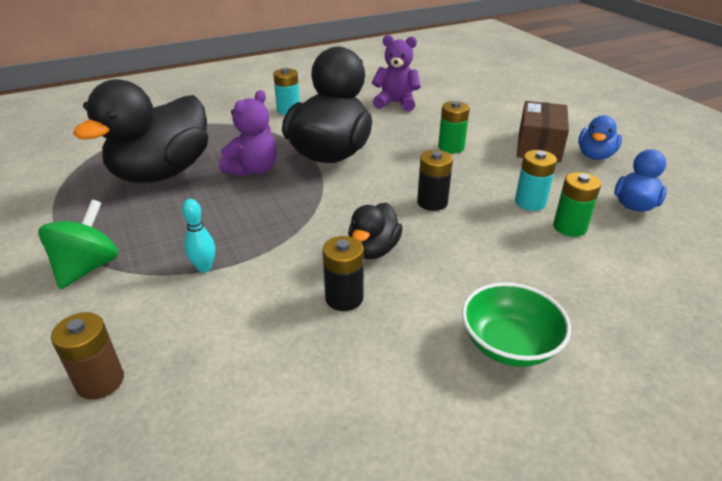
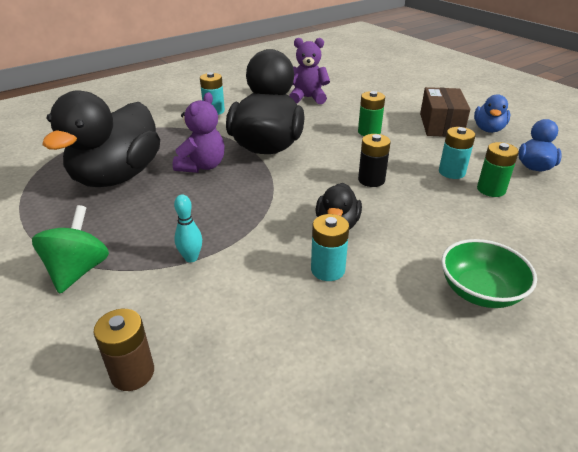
camera: 10 degrees left, 0 degrees up
black battery [323,236,364,311] -> turquoise battery [311,214,349,281]

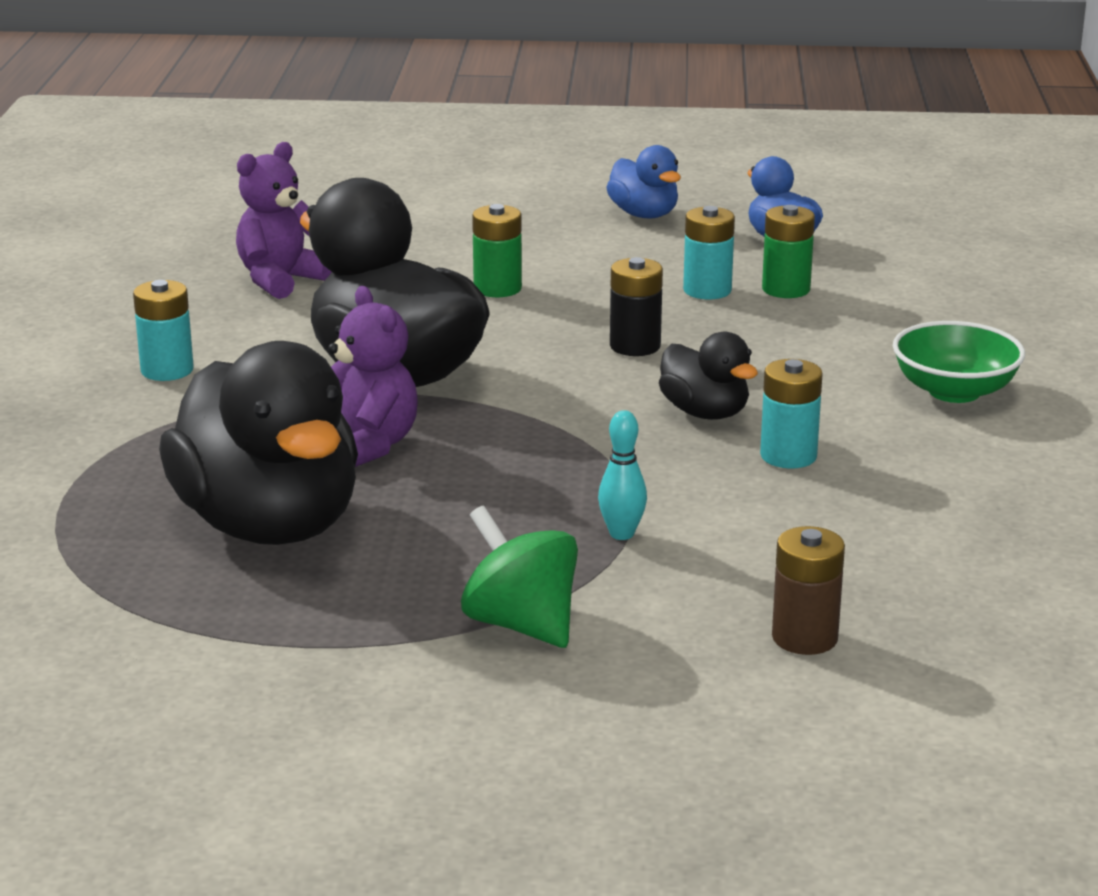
camera: 50 degrees left, 10 degrees down
brown box [420,87,470,137] -> none

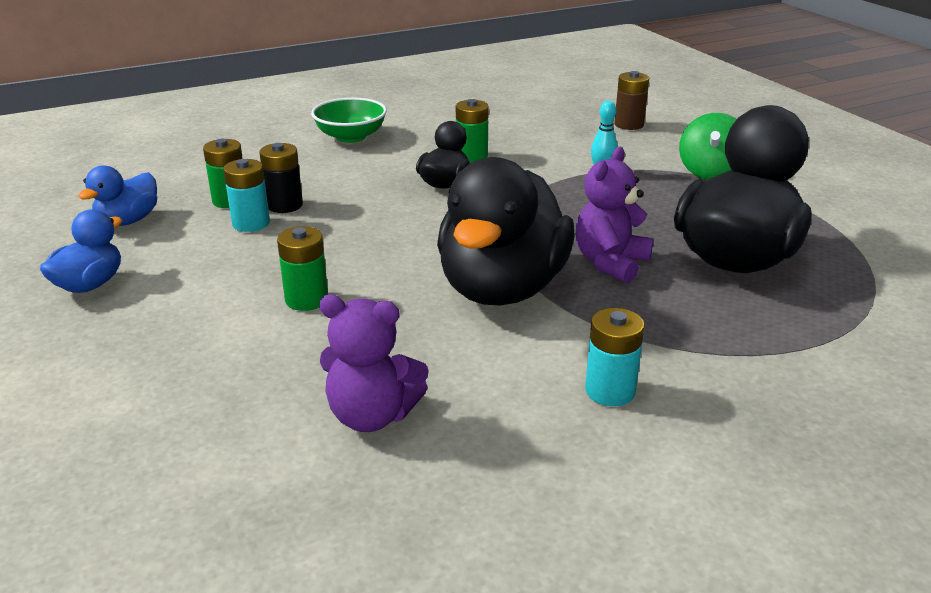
camera: 120 degrees left, 5 degrees up
black battery [610,257,663,356] -> black battery moved to [260,143,303,213]
turquoise battery [760,359,823,469] -> green battery [456,99,489,162]

